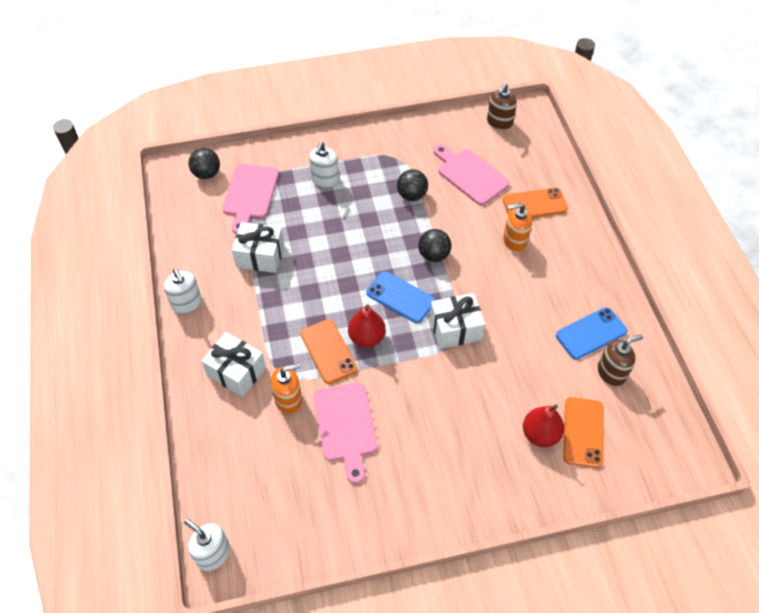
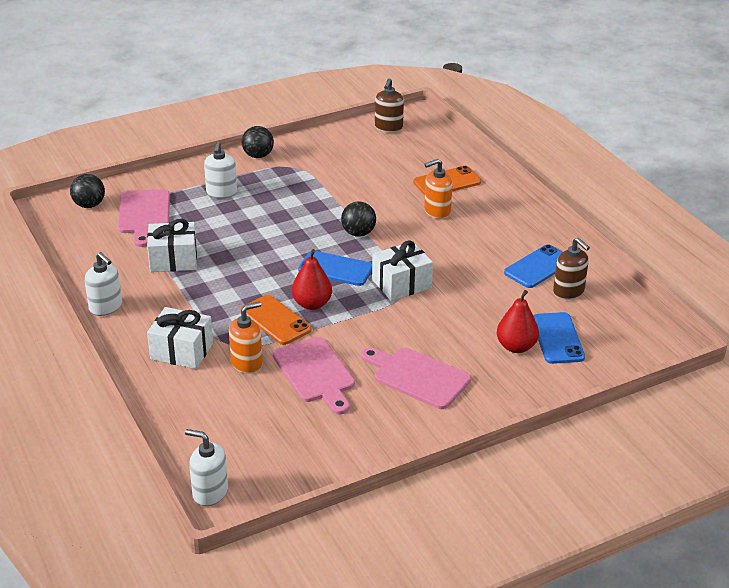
camera: 15 degrees left, 20 degrees down
black ball [397,169,428,201] -> black ball moved to [242,126,274,158]
pink cutting board [434,145,510,205] -> pink cutting board moved to [361,348,471,409]
orange phone [563,397,604,468] -> blue phone [533,312,585,364]
brown soap dispenser [598,334,643,386] -> brown soap dispenser turned 90 degrees clockwise [553,238,590,300]

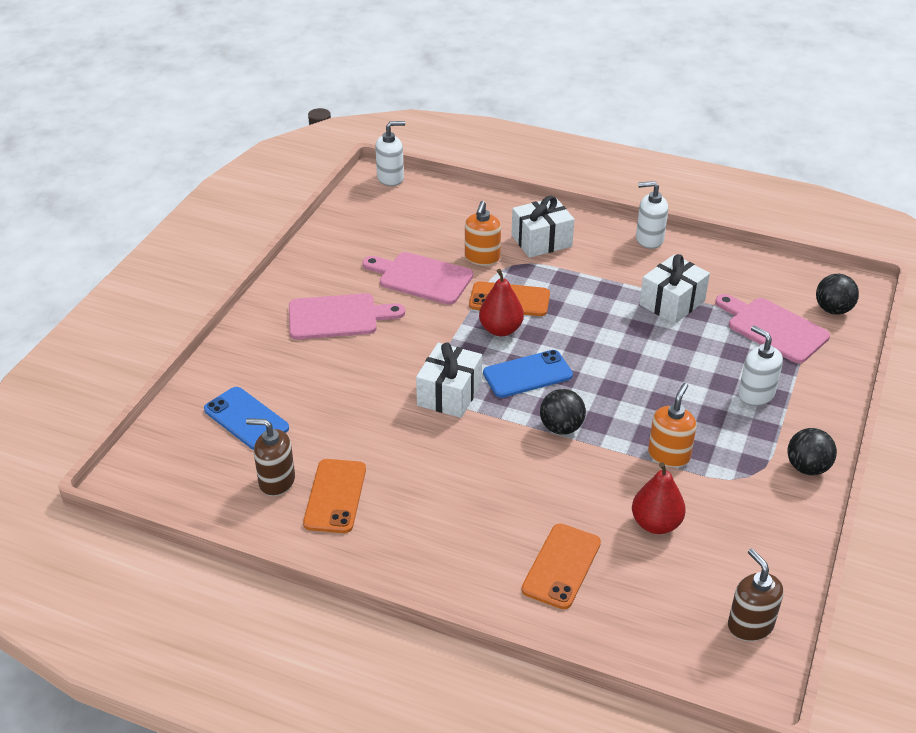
camera: 140 degrees right, 5 degrees up
orange soap dispenser [424,159,452,219] -> orange soap dispenser moved to [648,383,697,467]
red pear [497,290,539,353] -> red pear moved to [632,462,686,534]
blue phone [504,245,562,288] -> orange phone [303,459,366,533]

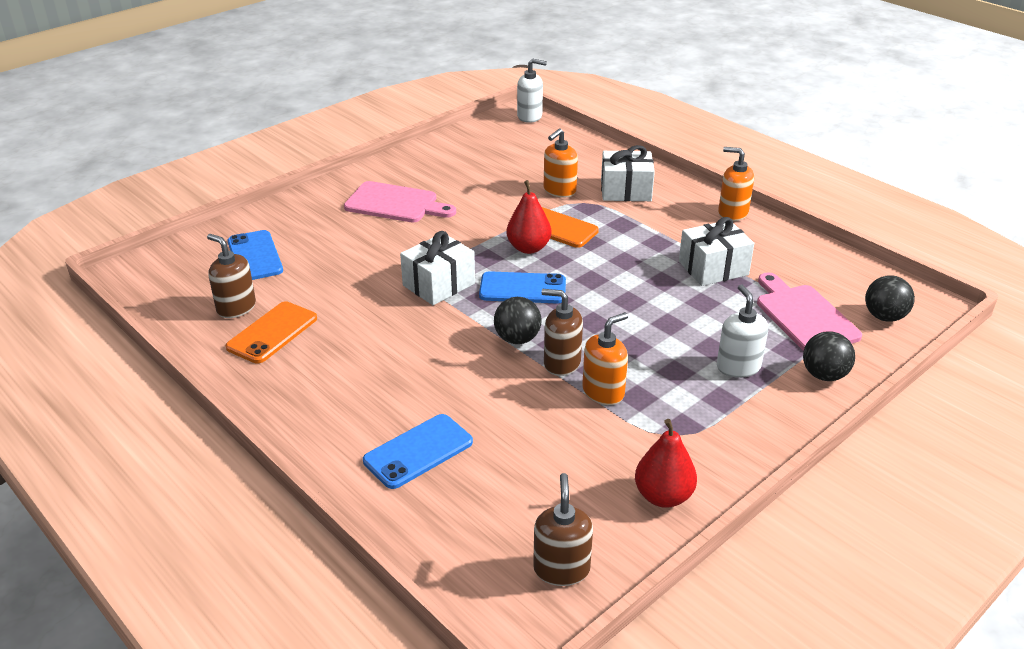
camera: 25 degrees right, 5 degrees down
pink cutting board [362,252,473,305] -> none
orange phone [522,523,601,609] -> blue phone [363,414,473,489]
red pear [632,462,686,534] -> red pear moved to [635,419,697,508]
white soap dispenser [636,181,668,249] -> orange soap dispenser [718,147,754,221]
black ball [787,428,837,475] -> black ball moved to [803,331,855,381]
none -> brown soap dispenser [541,289,583,376]

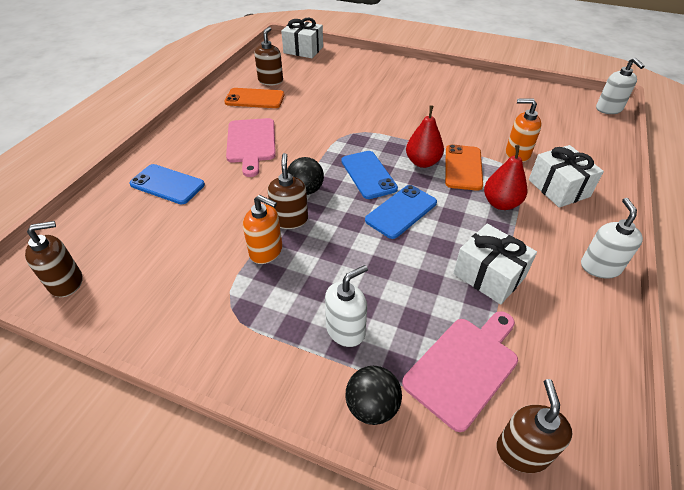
camera: 65 degrees right, 10 degrees up
blue phone [228,230,283,280] -> blue phone moved to [365,185,437,239]
pink cutting board [344,181,456,222] -> pink cutting board moved to [226,118,276,177]
white gift [400,231,475,305] -> white gift moved to [281,18,323,58]
red pear [635,419,697,508] -> red pear moved to [484,145,527,210]
orange soap dispenser [718,147,754,221] -> white soap dispenser [581,198,643,279]
black ball [865,275,915,322] -> brown soap dispenser [496,379,572,473]

